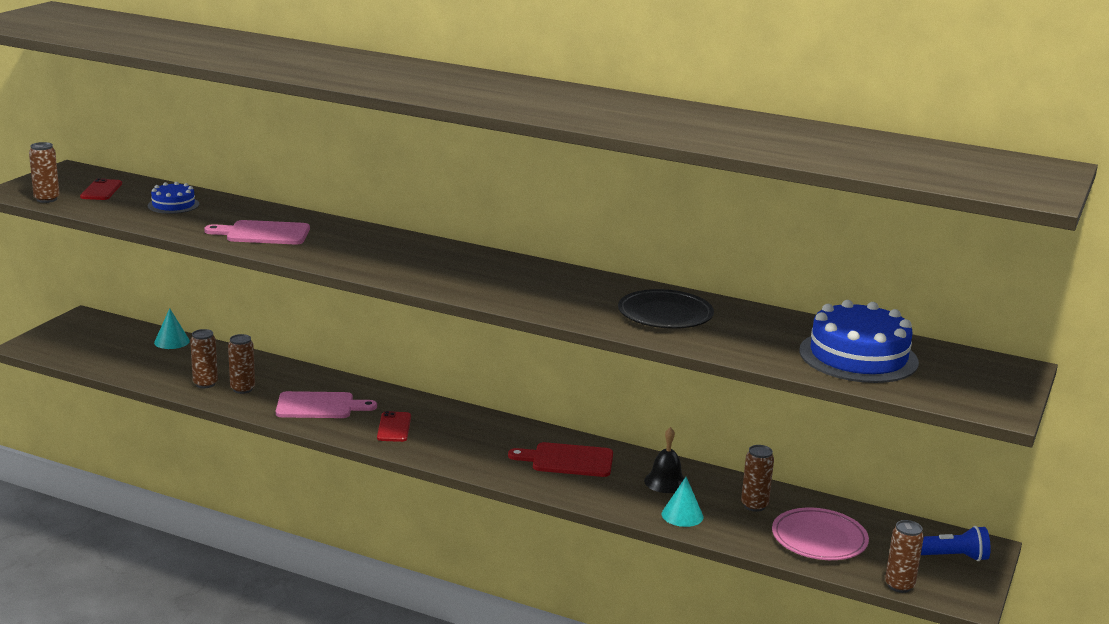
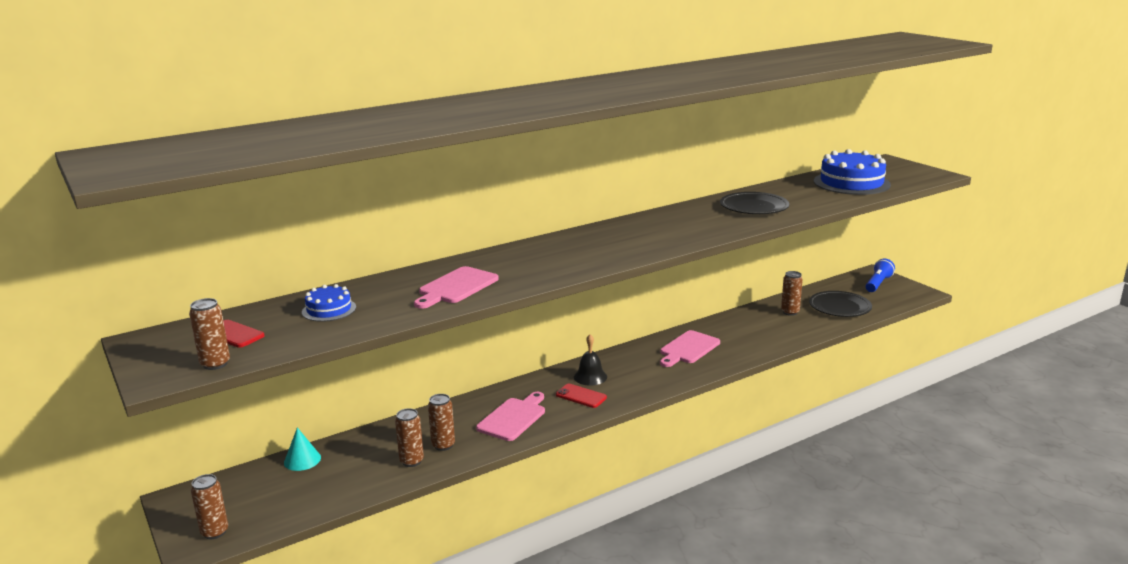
camera: 55 degrees left, 0 degrees up
red cutting board [508,442,613,477] -> pink cutting board [660,330,720,367]
black bell [644,427,684,493] -> black bell moved to [574,334,607,385]
turquoise cone [662,477,704,527] -> none
pink plate [772,508,869,560] -> black plate [809,291,872,317]
brown can [885,520,924,593] -> brown can moved to [191,474,228,539]

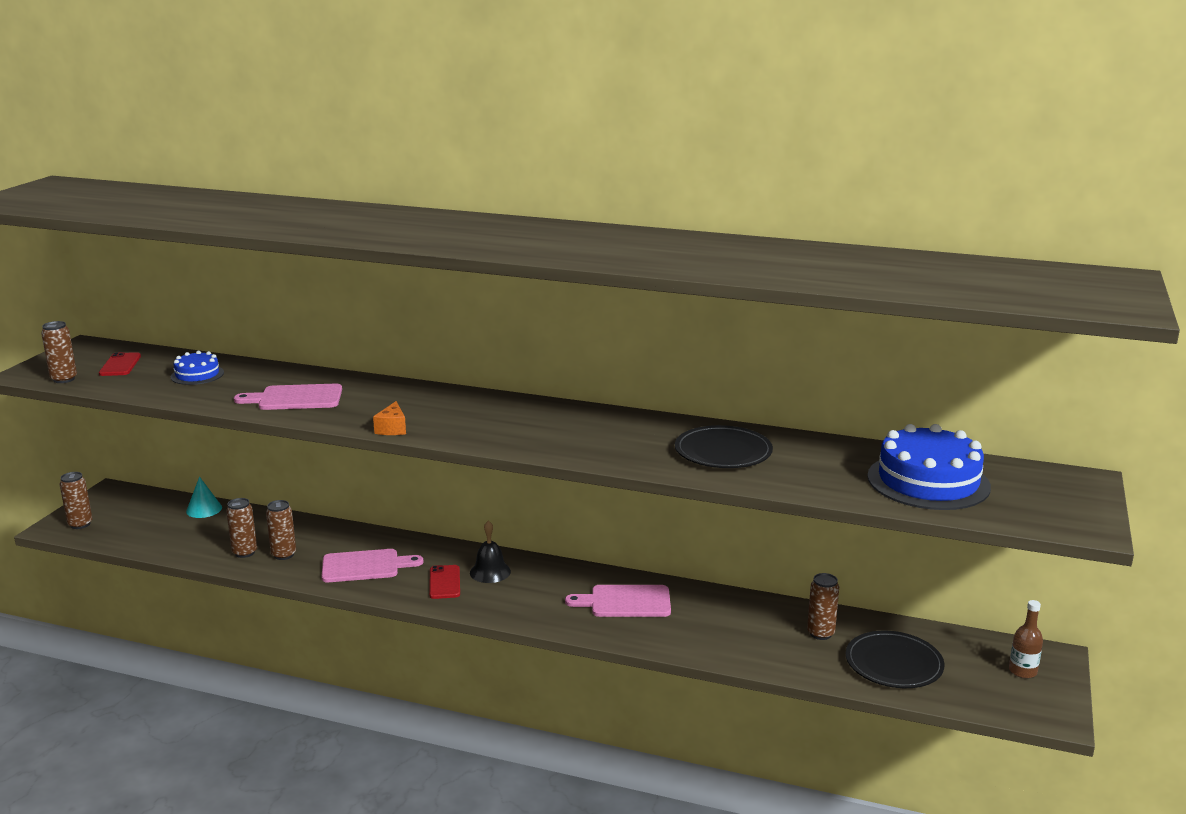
camera: 50 degrees right, 0 degrees up
blue flashlight [865,258,895,292] -> brown bottle [1009,600,1043,678]
none -> orange cheese [373,401,406,435]

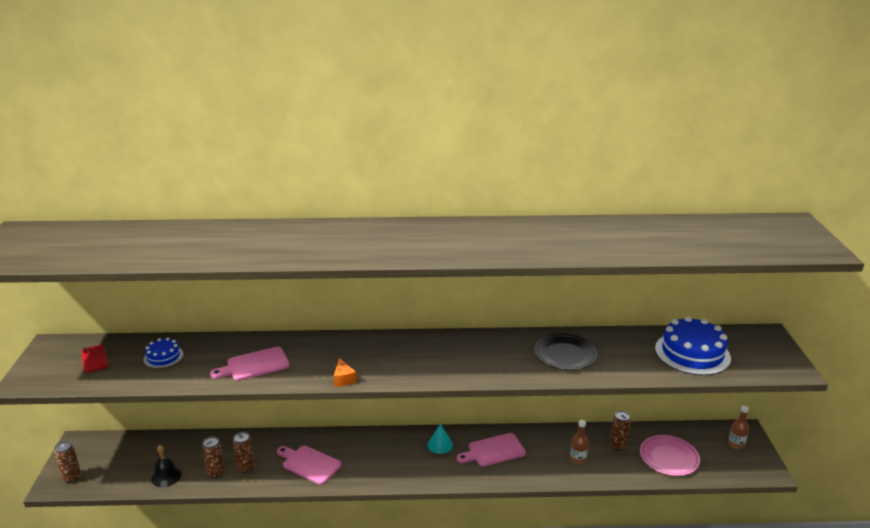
camera: 20 degrees left, 5 degrees up
brown can [41,321,77,383] -> none
turquoise cone [186,477,222,518] -> turquoise cone moved to [428,424,453,454]
pink cutting board [321,549,423,582] -> pink cutting board turned 120 degrees counterclockwise [277,446,342,485]
red phone [429,565,460,599] -> none
black bell [470,521,511,583] -> black bell moved to [151,445,182,487]
black plate [846,631,944,688] -> pink plate [640,435,700,476]
none -> brown bottle [570,420,589,465]

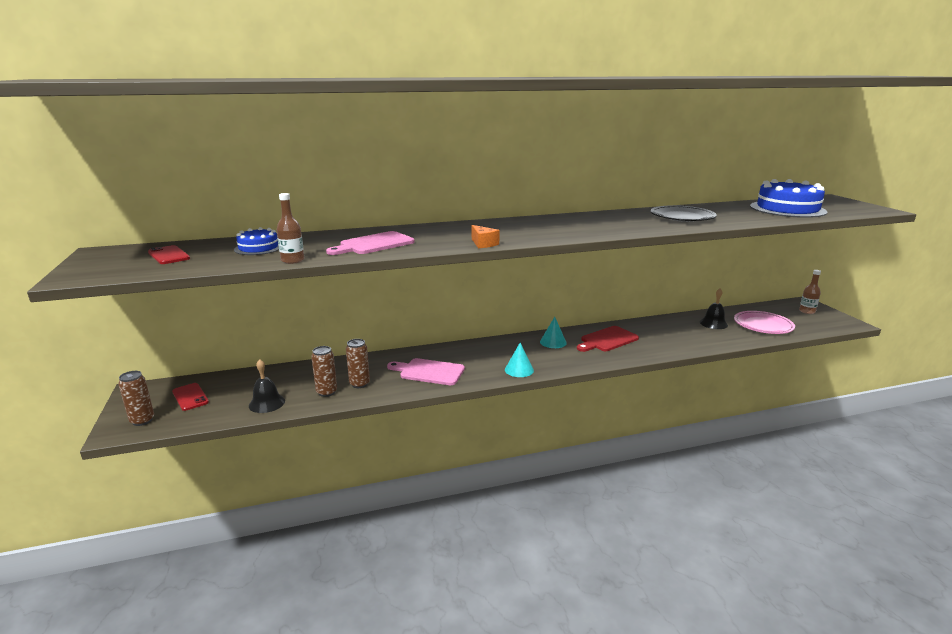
camera: 15 degrees left, 5 degrees down
pink cutting board [457,433,526,467] -> red cutting board [577,326,639,352]
brown bottle [570,420,589,465] -> brown bottle moved to [277,193,304,264]
brown can [610,411,631,451] -> black bell [700,289,728,329]
none -> red phone [172,383,209,411]
none -> turquoise cone [505,342,534,377]

